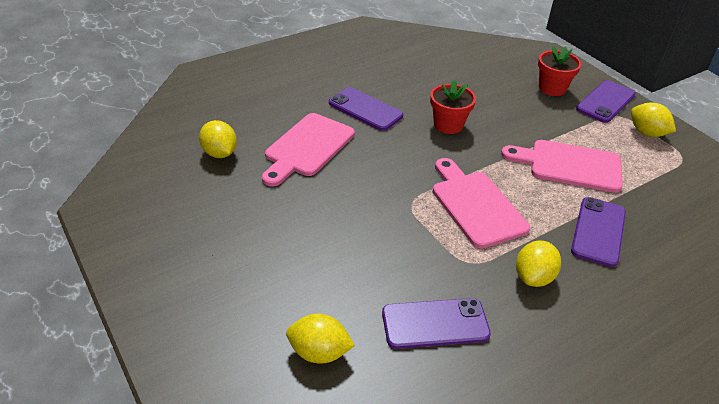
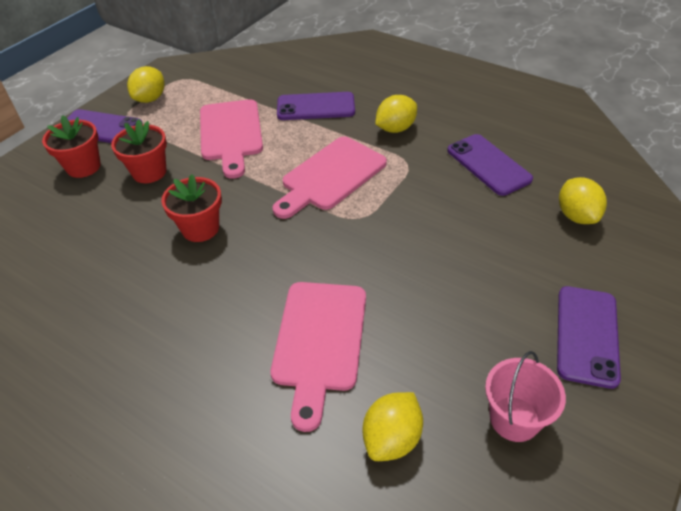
camera: 110 degrees left, 5 degrees up
pink cutting board [262,113,355,187] -> pink cutting board turned 90 degrees clockwise [271,282,366,432]
purple phone [329,87,403,131] -> purple phone moved to [557,286,621,389]
yellow lemon [516,240,561,287] -> yellow lemon turned 45 degrees counterclockwise [375,95,417,133]
none -> red flower pot [111,119,167,183]
none -> pink bucket [485,351,566,442]

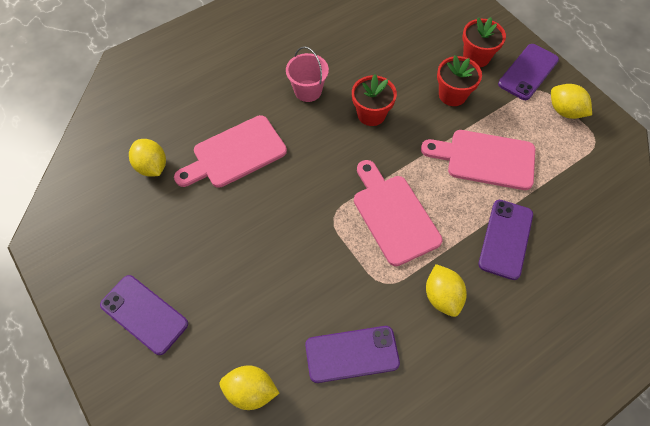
camera: 110 degrees right, 15 degrees up
pink cutting board [271,282,366,432] -> pink cutting board turned 60 degrees counterclockwise [174,115,287,188]
pink bucket [485,351,566,442] -> pink bucket moved to [286,46,329,102]

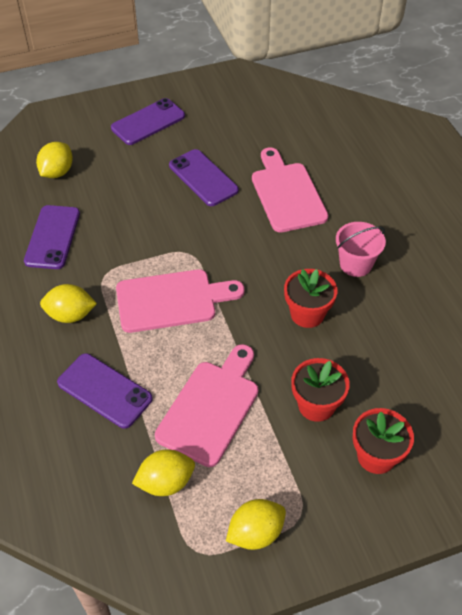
camera: 105 degrees right, 10 degrees down
yellow lemon [129,139,166,177] -> yellow lemon moved to [132,449,195,496]
purple phone [498,44,559,100] -> purple phone moved to [169,149,239,206]

